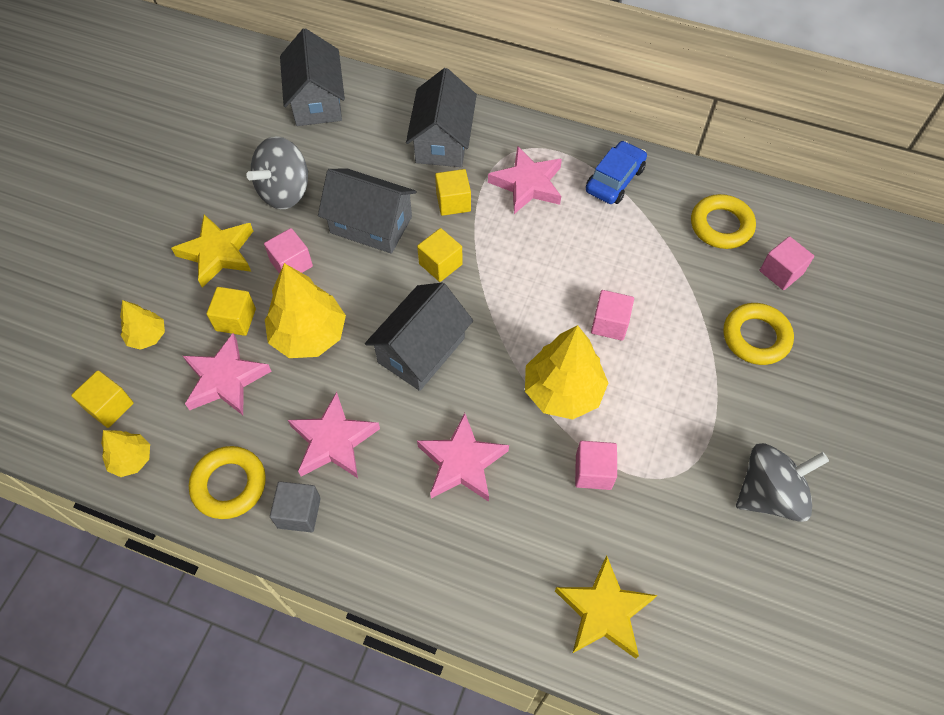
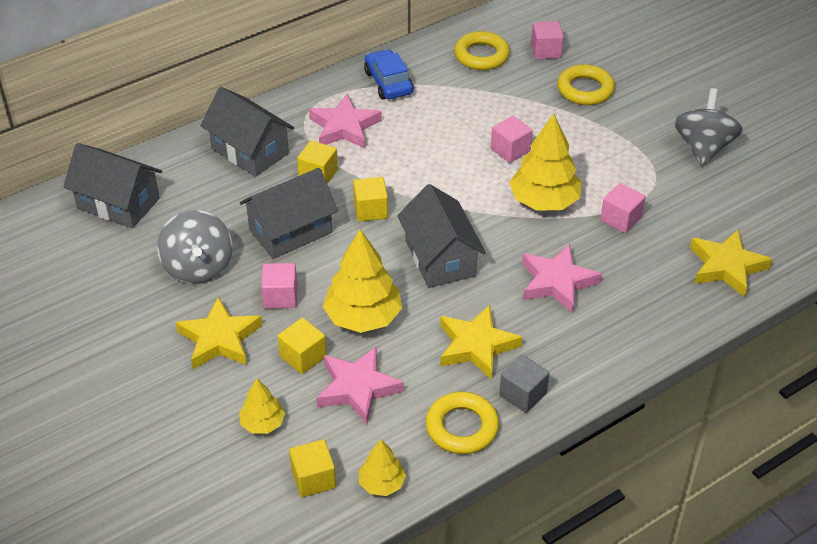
camera: 55 degrees left, 15 degrees down
pink star [288,392,380,478] -> yellow star [440,305,522,380]

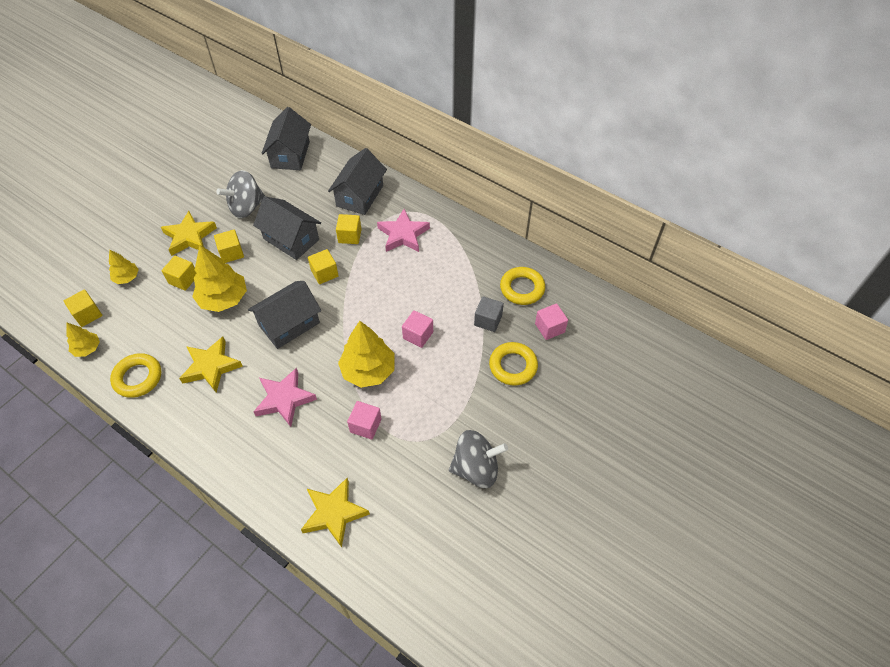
camera: 70 degrees right, 10 degrees up
pink cube [261,263,297,309] -> yellow cube [214,230,244,263]
pink star [316,346,404,424] -> none
blue car [364,49,414,100] -> none
grey cube [499,355,549,413] -> grey cube moved to [474,296,504,332]

